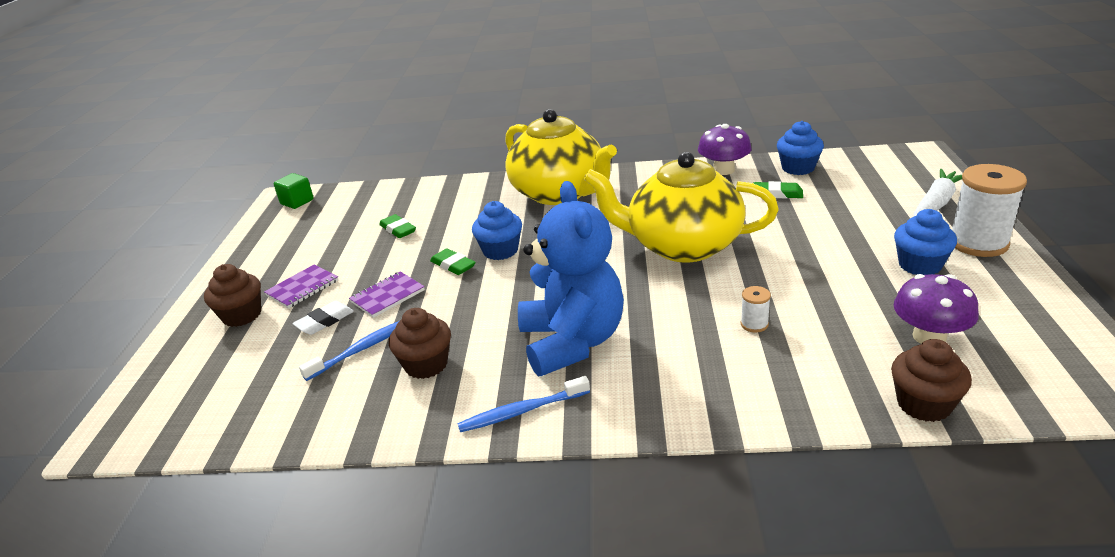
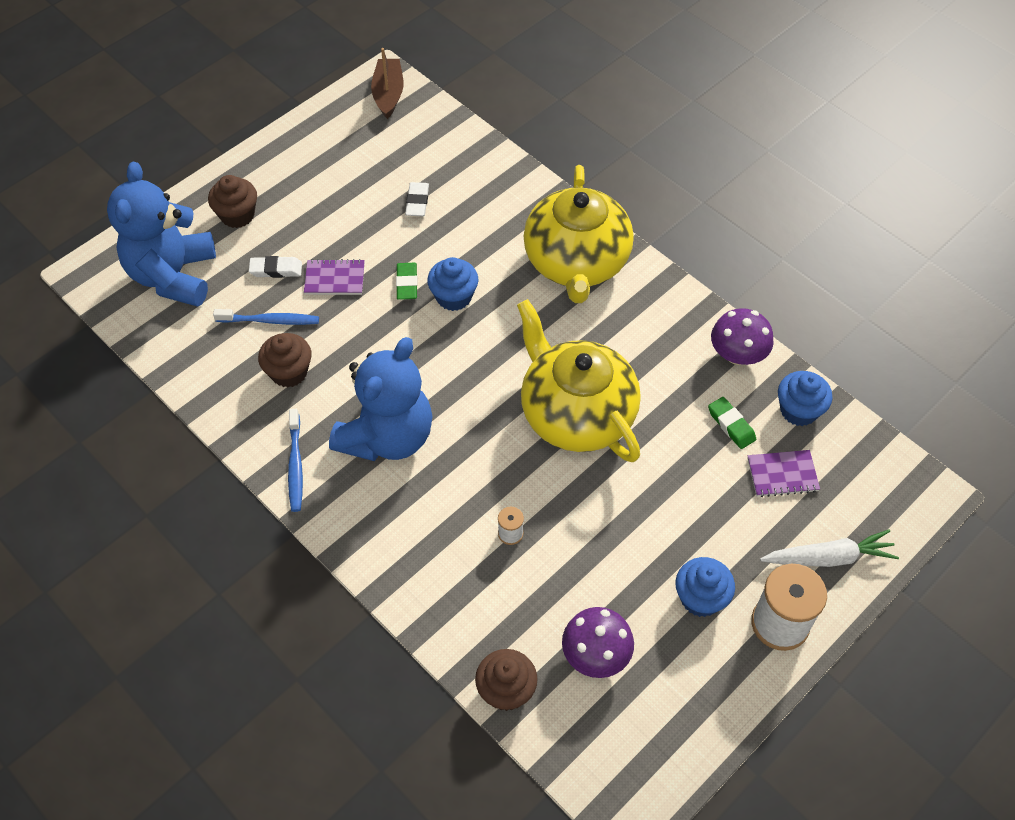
camera: 40 degrees right, 25 degrees up
purple notebook [264,264,338,309] -> purple notebook moved to [747,450,820,497]
green cube [274,173,314,209] -> brown boat [371,48,404,119]
green eraser [379,214,416,238] -> white eraser [405,182,429,216]
blue toothbrush [457,376,590,432] -> blue toothbrush turned 120 degrees counterclockwise [288,409,303,512]
none -> blue teddy bear [107,162,216,307]

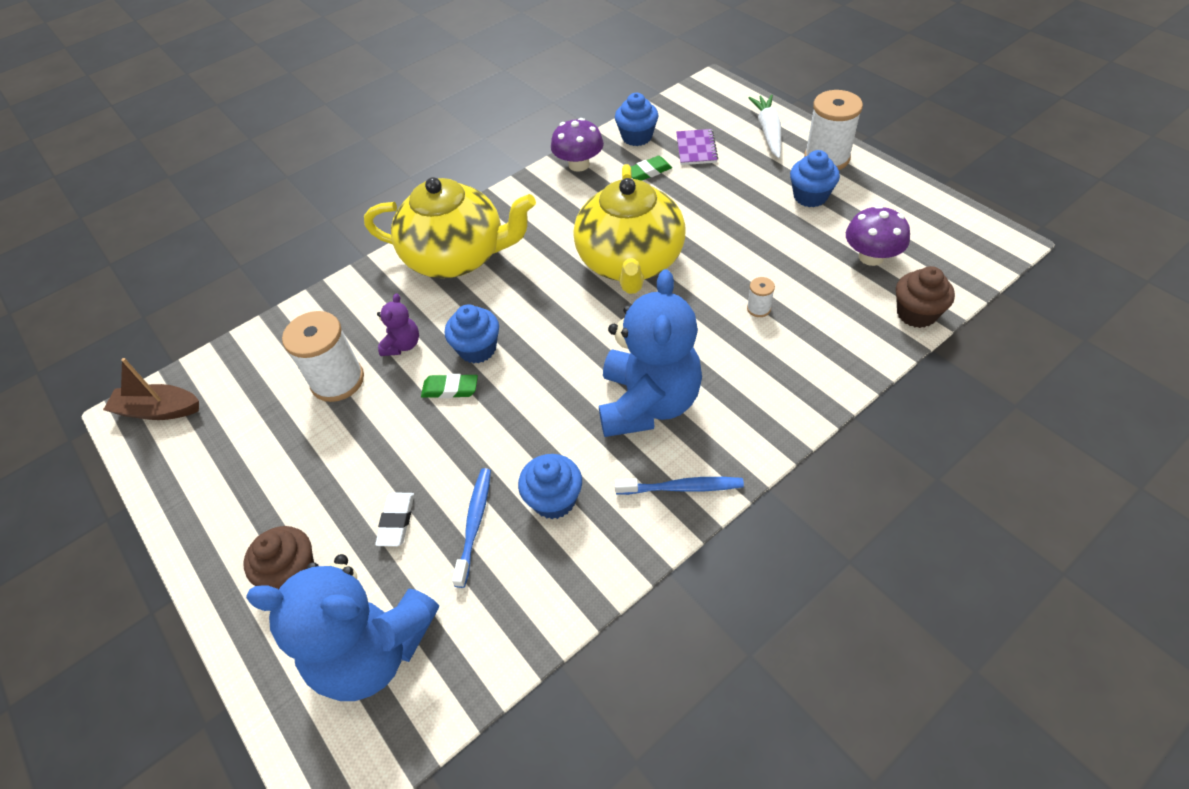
camera: 80 degrees left, 5 degrees down
brown cupcake [258,333,312,387] -> blue cupcake [518,454,582,519]
purple notebook [304,259,365,295] -> none
blue teddy bear [329,337,432,461] -> blue teddy bear turned 60 degrees clockwise [599,269,702,437]
white eraser [405,182,429,216] -> white spool [282,311,364,402]
yellow teapot [517,299,641,462] -> yellow teapot turned 60 degrees counterclockwise [574,164,686,294]
none -> purple teddy bear [377,293,419,356]

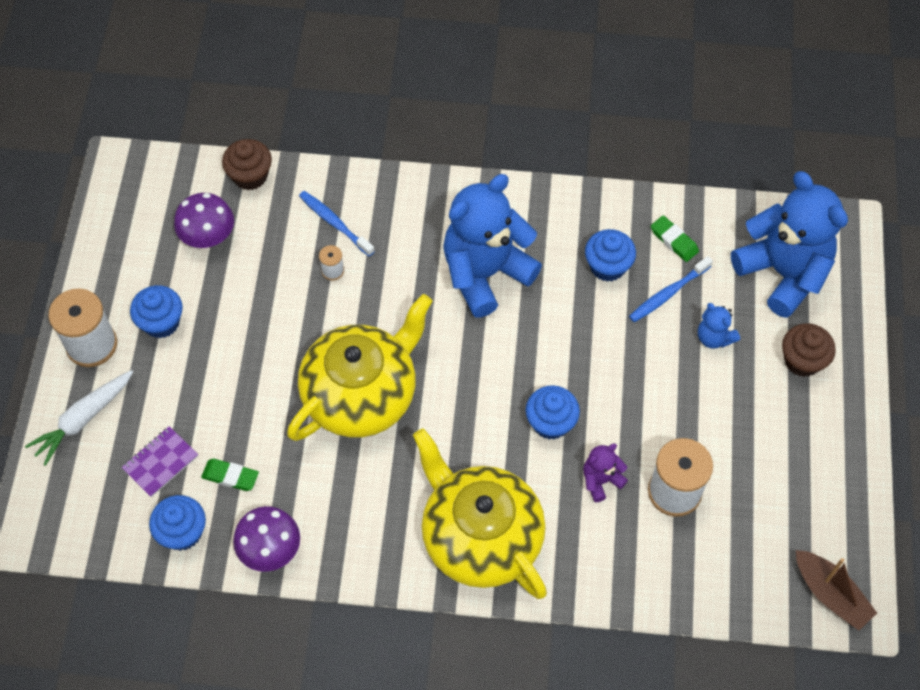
camera: 140 degrees left, 10 degrees up
white eraser [375,492,414,547] -> blue teddy bear [698,303,740,349]
green eraser [421,374,478,398] -> green eraser moved to [651,215,699,262]
blue toothbrush [615,477,744,495] -> blue toothbrush moved to [299,191,375,257]

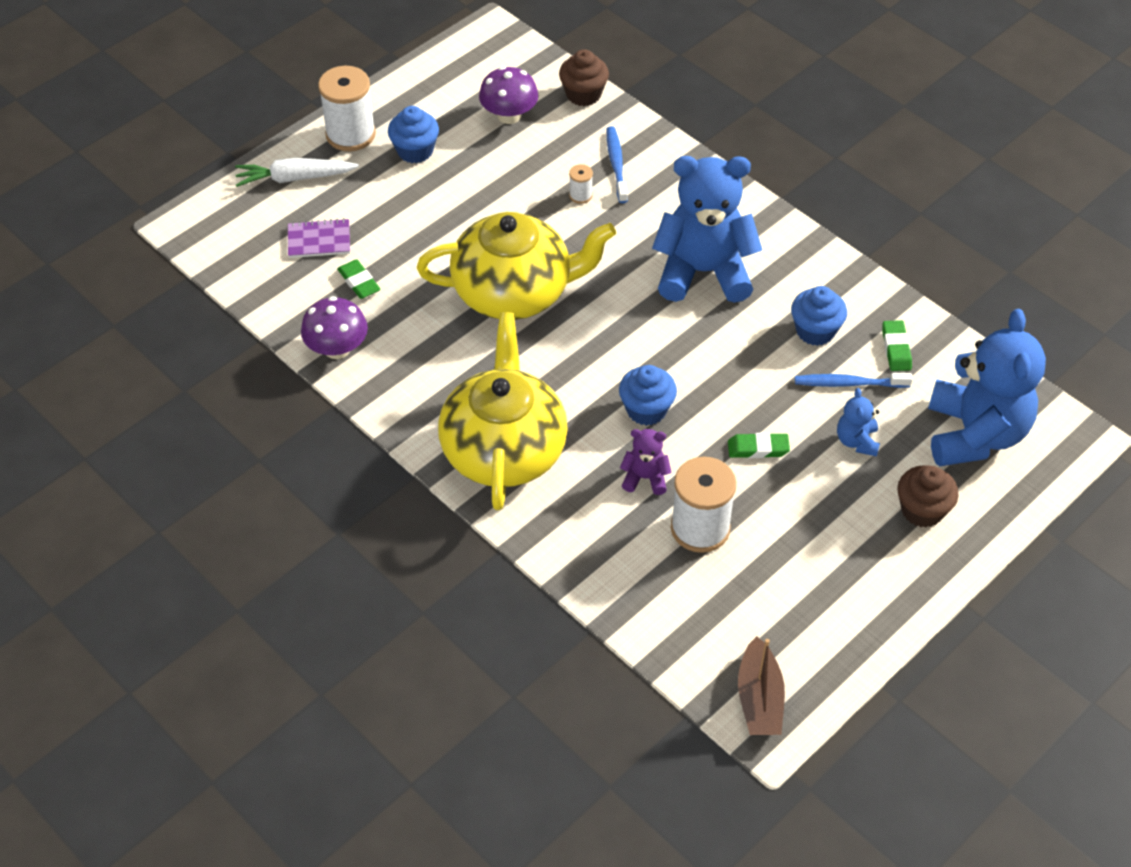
camera: 40 degrees right, 10 degrees down
blue cupcake [149,495,206,551] -> none
none -> green eraser [728,433,790,458]

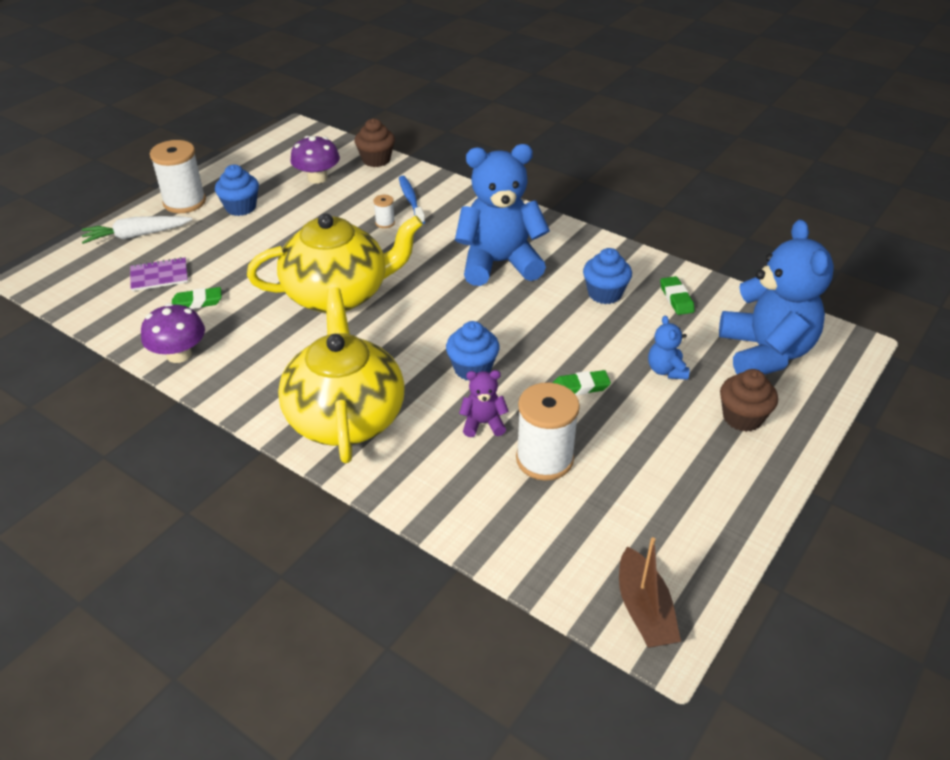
camera: 10 degrees left, 10 degrees down
green eraser [337,259,380,299] -> green eraser turned 60 degrees counterclockwise [172,287,222,309]
blue toothbrush [795,373,913,388] -> none

